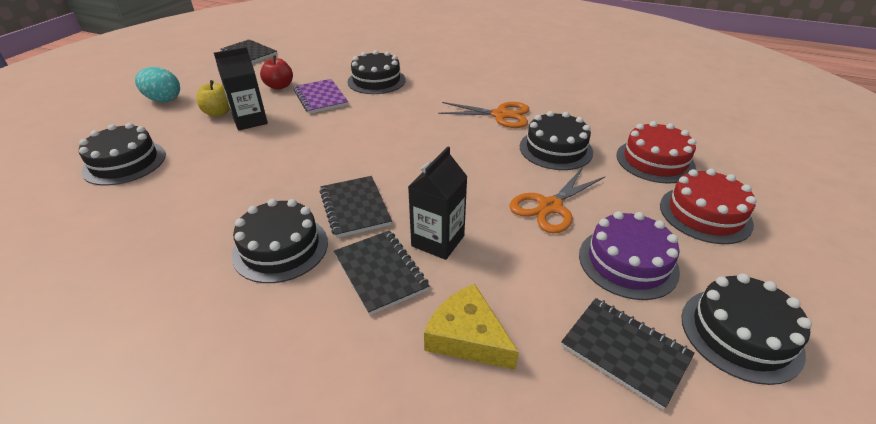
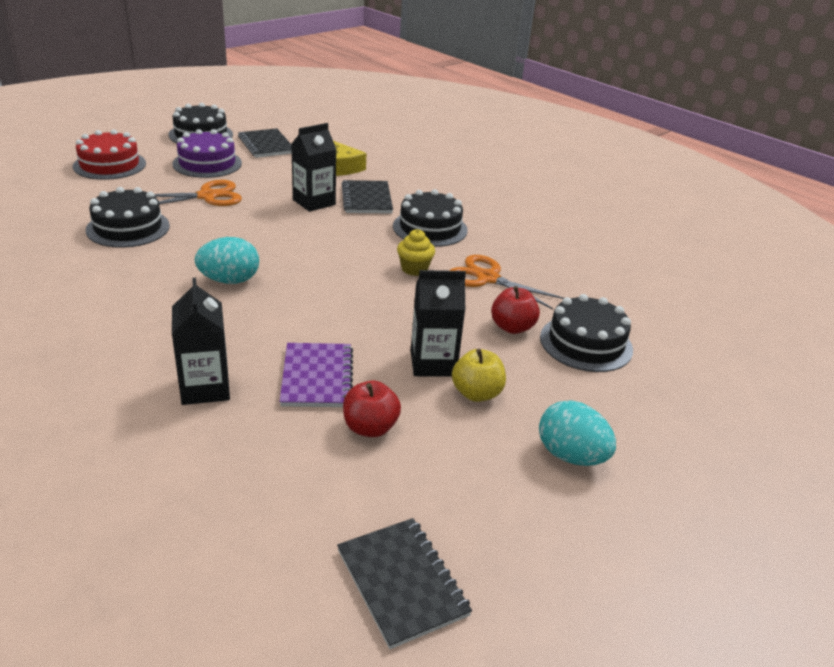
camera: 160 degrees left, 5 degrees down
black notebook [320,176,392,238] -> none
black cake [347,50,406,94] -> black carton [172,277,230,405]
orange scissors [438,102,529,128] -> orange scissors moved to [449,255,564,309]
red cake [616,121,696,184] -> none
none -> turquoise egg [195,237,259,284]
none -> yellow cupcake [397,229,435,276]
none -> red apple [491,286,540,334]

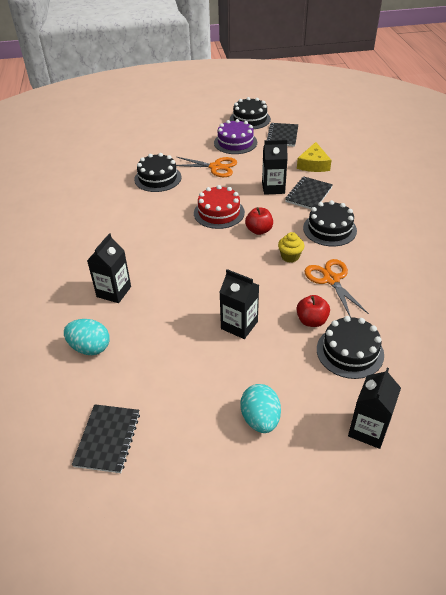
camera: 40 degrees right, 10 degrees up
red cake [73,129,146,180] -> red cake moved to [194,185,245,229]
turquoise egg [195,237,259,284] -> turquoise egg moved to [64,319,110,355]
purple notebook [280,343,353,407] -> none
red apple [343,381,401,437] -> red apple moved to [245,207,273,235]
yellow apple [452,349,506,402] -> none
none -> black carton [348,368,401,449]

